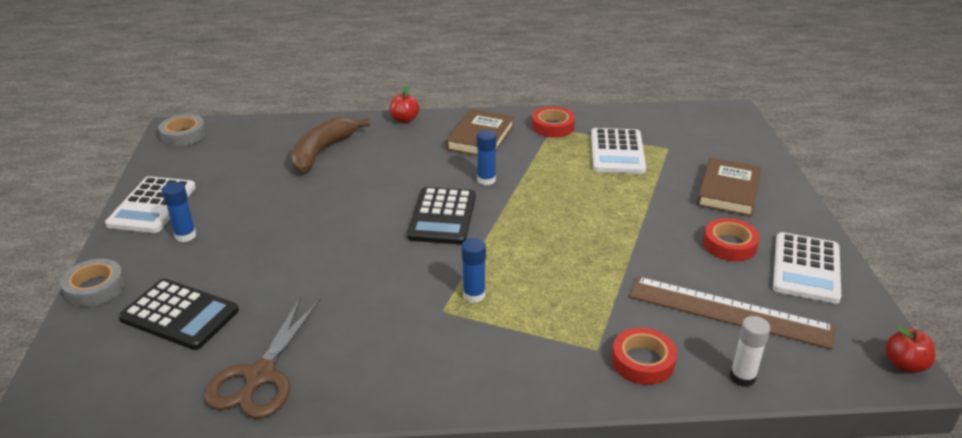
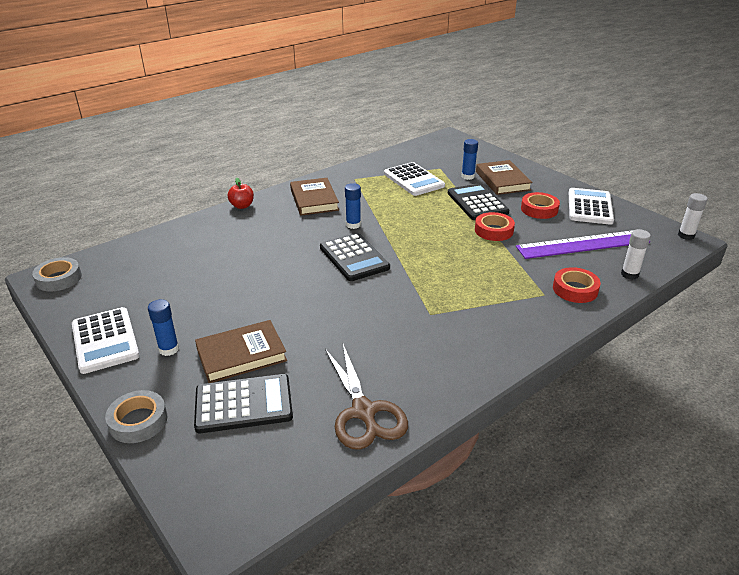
camera: 35 degrees left, 0 degrees up
brown banana [290,117,370,173] -> none
blue glue stick [462,238,486,303] -> blue glue stick moved to [461,139,478,180]
red tape [532,106,575,138] -> red tape moved to [475,212,515,241]
brown ruler [629,277,835,350] -> purple ruler [516,230,650,259]
white calculator [773,232,841,304] -> white calculator turned 150 degrees counterclockwise [569,188,614,225]
red apple [885,326,936,373] -> white glue stick [678,193,708,240]
none -> brown book [195,320,287,383]
none -> black calculator [448,183,509,220]

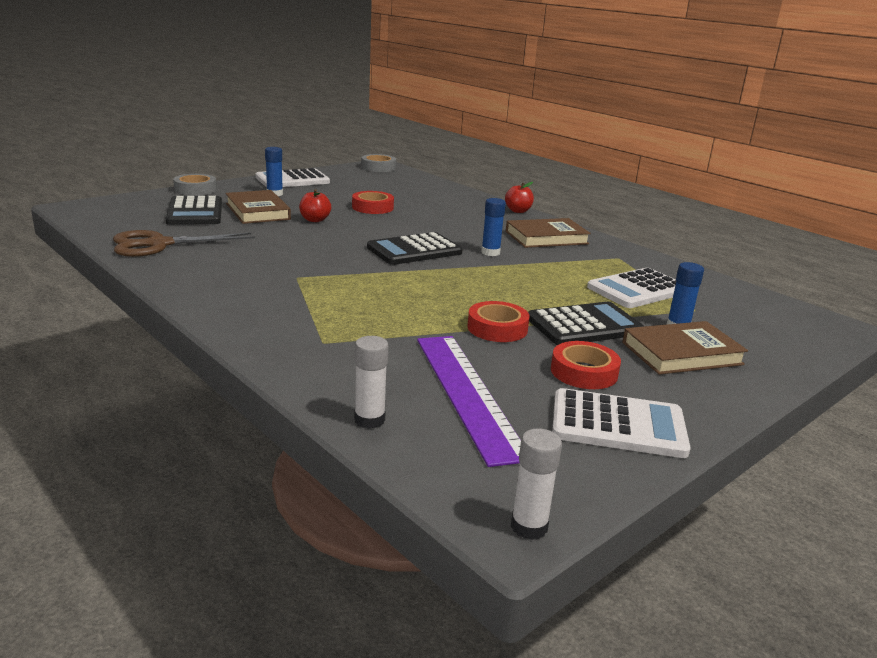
camera: 85 degrees right, 10 degrees down
red tape [553,267,601,303] -> red tape moved to [352,191,394,214]
none -> red apple [299,189,331,222]

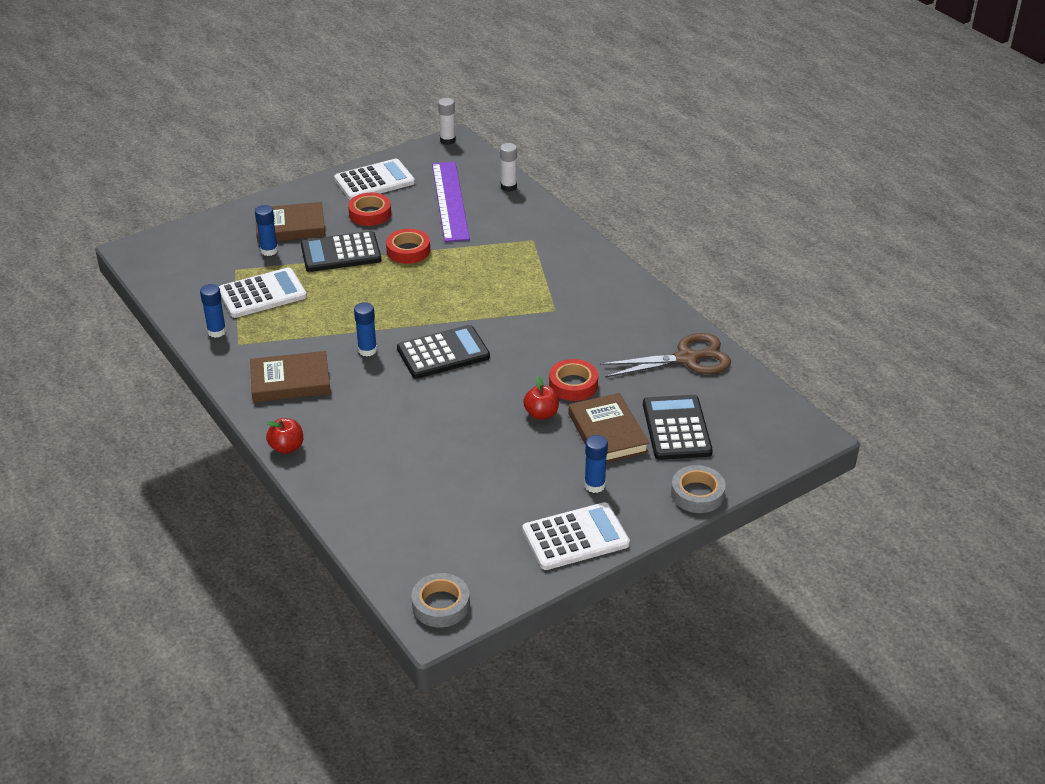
camera: 170 degrees left, 15 degrees up
red tape [352,191,394,214] -> red tape moved to [549,359,598,401]
white calculator [552,388,691,458] -> white calculator turned 135 degrees clockwise [334,159,415,200]
none -> blue glue stick [200,284,226,338]

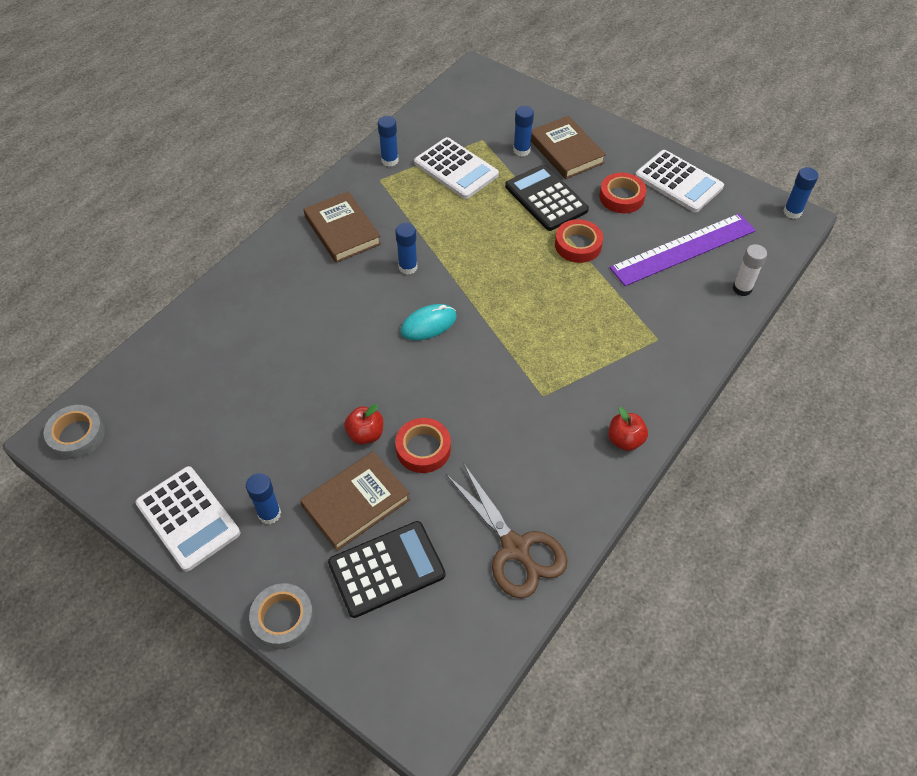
camera: 70 degrees right, 15 degrees up
red apple [266,418,303,454] -> red apple moved to [608,407,648,451]
black calculator [397,325,490,379] -> turquoise mouse [400,304,457,340]
white glue stick [438,98,456,145] -> blue glue stick [783,167,818,219]

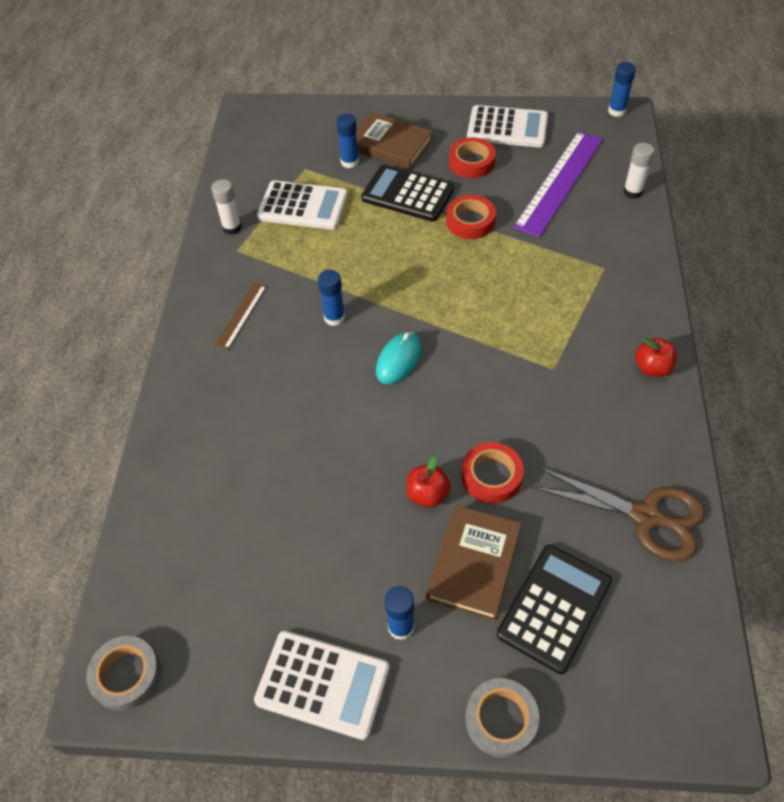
camera: 30 degrees left, 0 degrees up
brown book [304,191,381,263] -> brown ruler [214,283,267,350]
blue glue stick [378,116,399,167] -> white glue stick [211,179,242,235]

